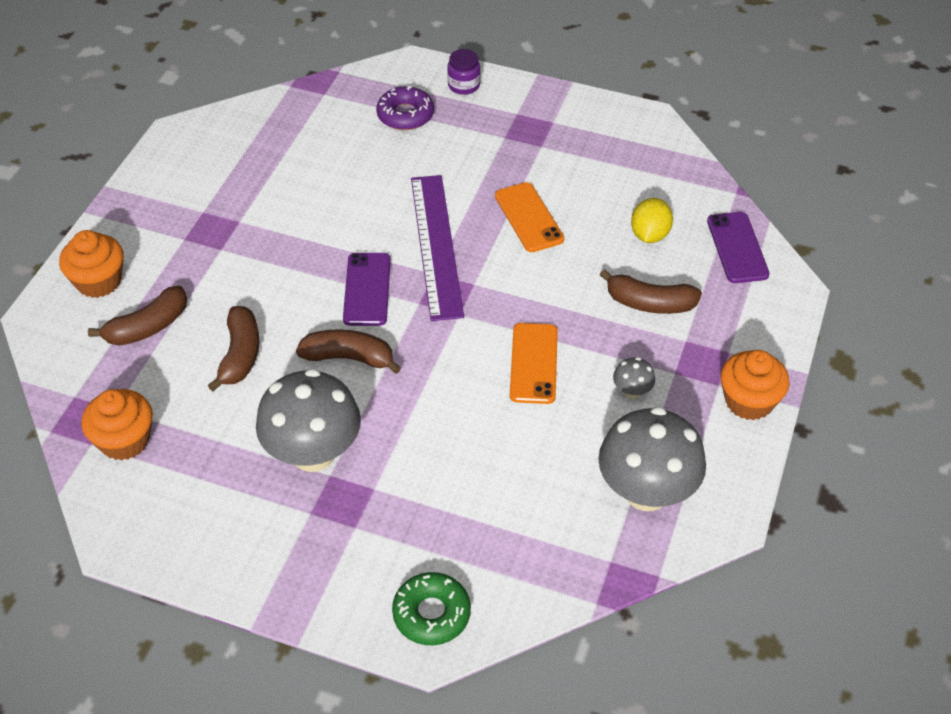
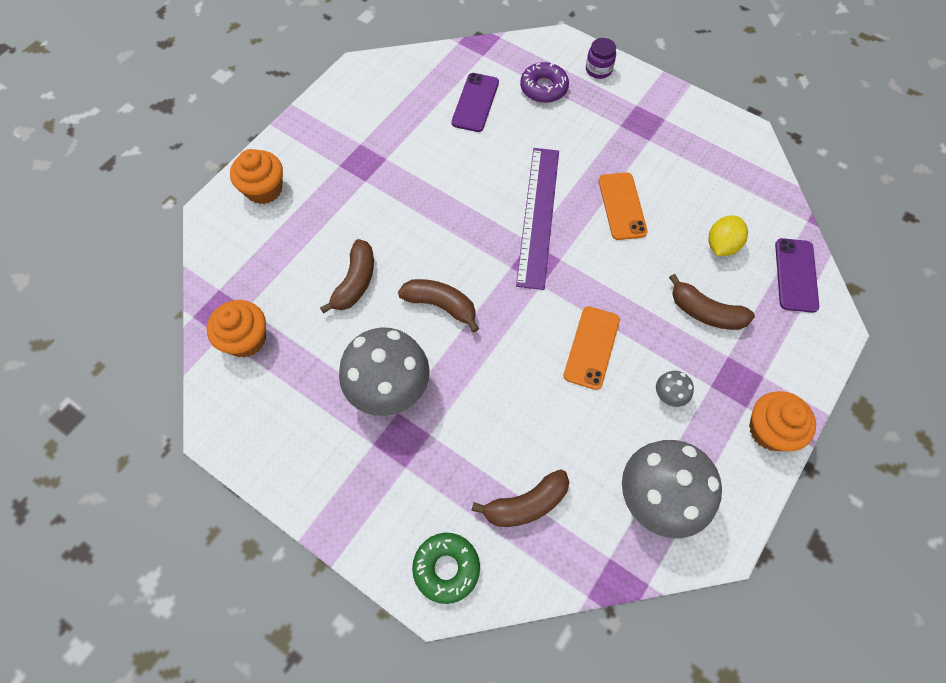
camera: 15 degrees right, 15 degrees up
brown banana [88,286,187,346] -> brown banana moved to [471,470,569,527]
purple phone [343,253,391,326] -> purple phone moved to [452,73,499,132]

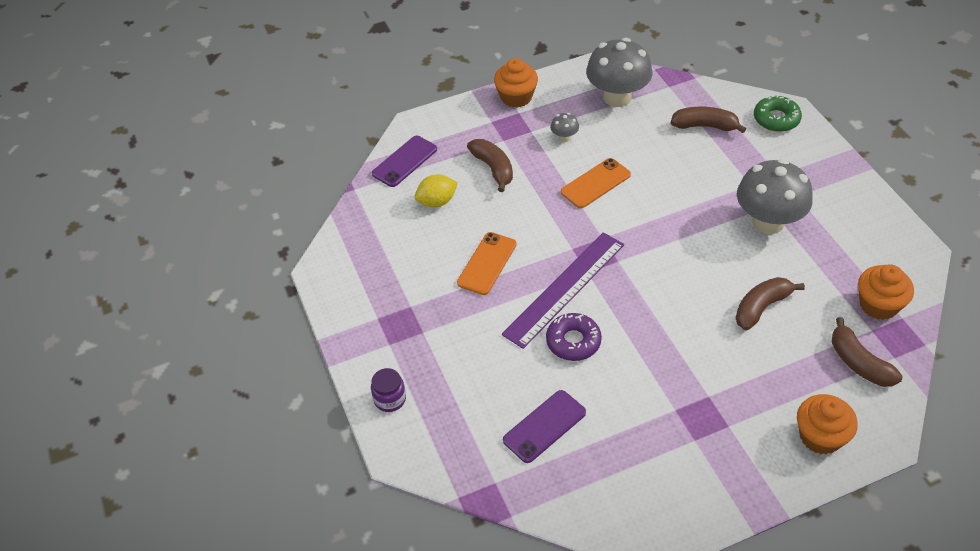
camera: 145 degrees left, 15 degrees down
brown banana [398,279,479,332] -> brown banana moved to [832,317,902,387]
purple donut [520,62,569,103] -> purple donut moved to [546,313,602,361]

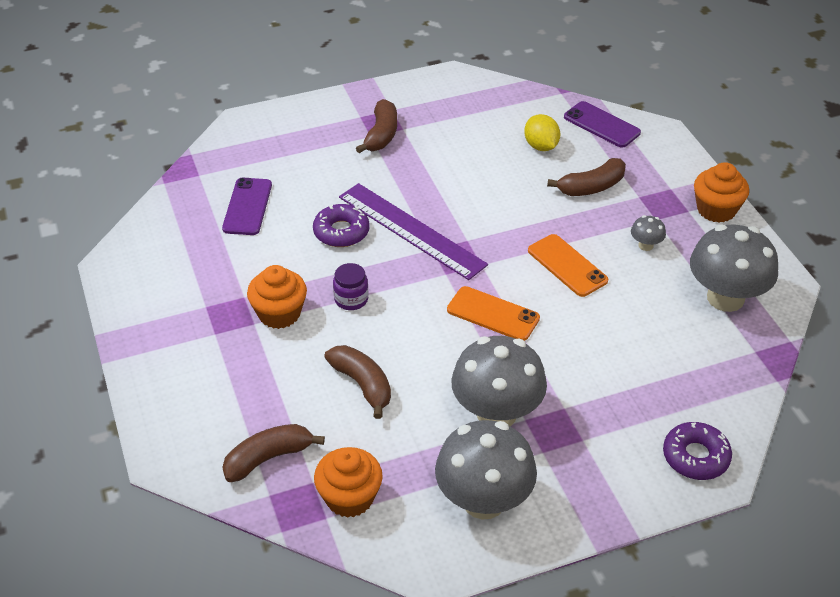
camera: 90 degrees right, 5 degrees down
purple jar [371,368,406,412] -> purple jar moved to [333,263,368,310]
orange phone [457,232,517,295] -> orange phone moved to [447,286,540,341]
purple phone [503,390,586,463] -> purple phone turned 45 degrees clockwise [222,178,272,235]
brown banana [671,107,746,133] -> brown banana moved to [356,99,397,153]
green donut [754,95,802,132] -> purple donut [663,422,732,480]
orange cupcake [797,394,858,454] -> orange cupcake moved to [247,265,307,329]
none -> grey mushroom [435,420,537,520]

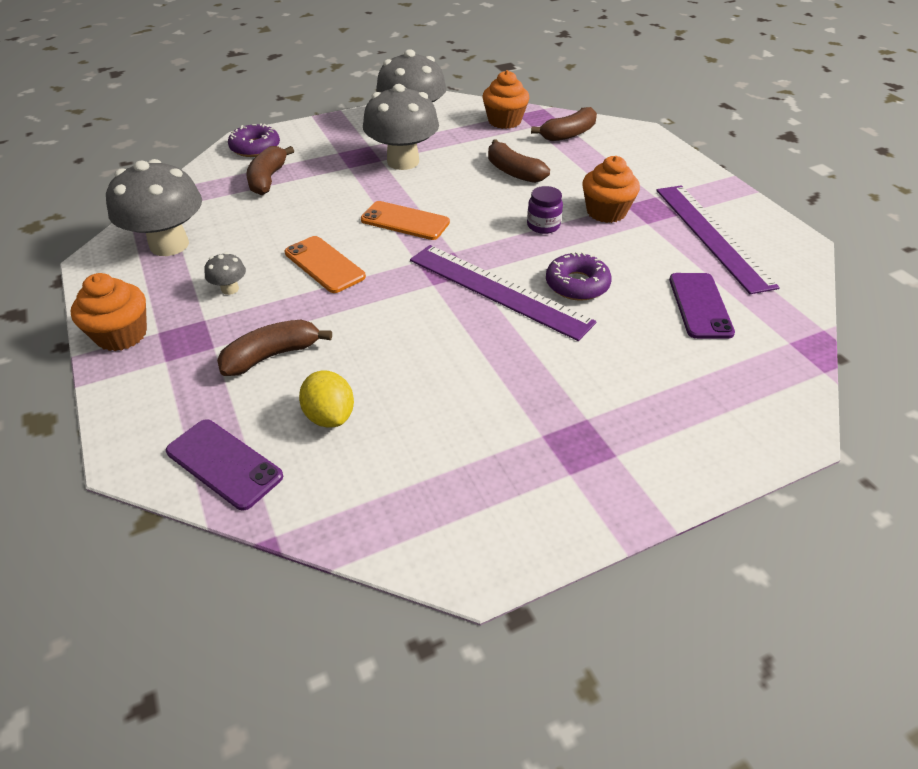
camera: 175 degrees right, 0 degrees up
brown banana [356,99,397,153] -> brown banana moved to [246,146,294,195]
none -> purple ruler [656,185,780,294]

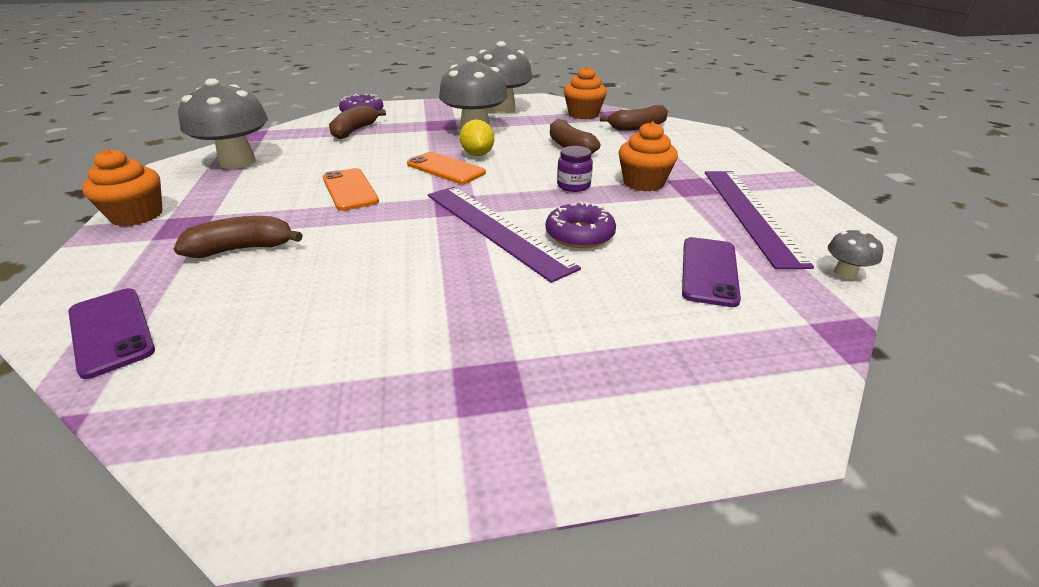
camera: 15 degrees right, 10 degrees down
grey mushroom [204,252,246,295] -> grey mushroom moved to [828,229,883,279]
yellow lemon [299,371,354,428] -> yellow lemon moved to [460,119,494,156]

